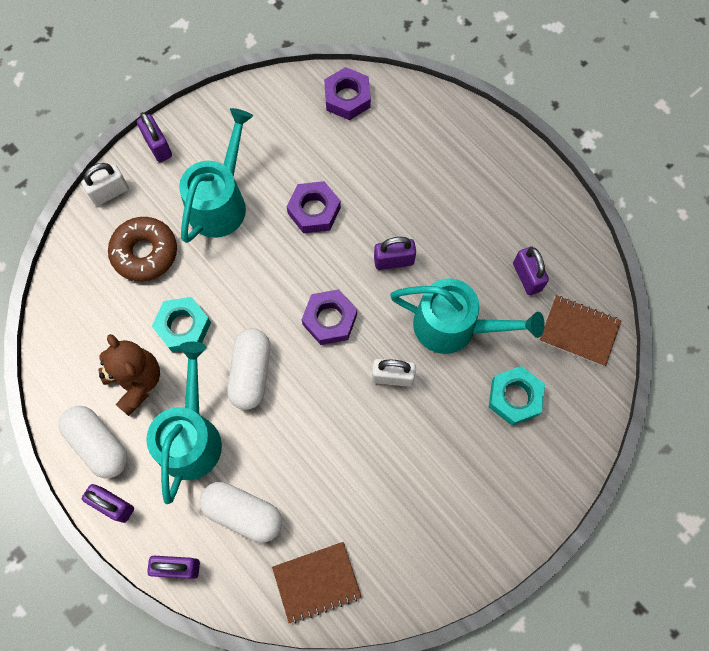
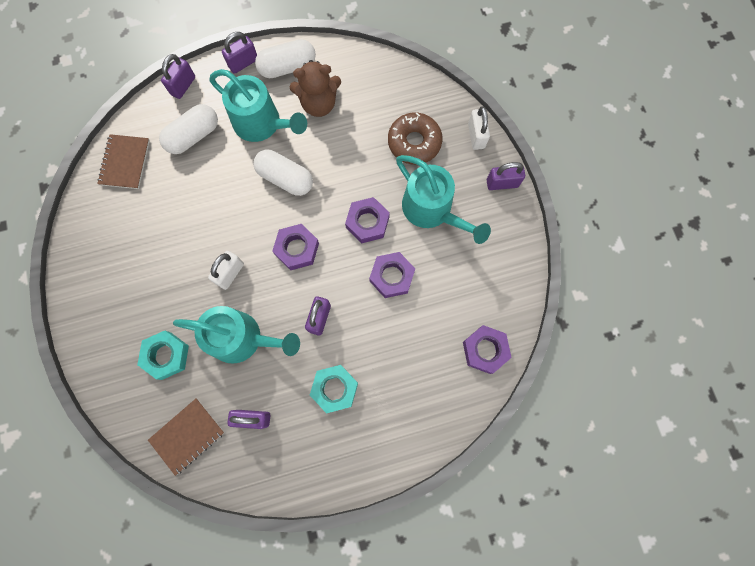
camera: 115 degrees right, 5 degrees up
turquoise nut [152,297,211,352] -> turquoise nut moved to [310,365,358,413]
turquoise watering can [390,278,545,354] -> turquoise watering can turned 120 degrees counterclockwise [173,306,300,364]
none -> purple nut [345,197,390,243]

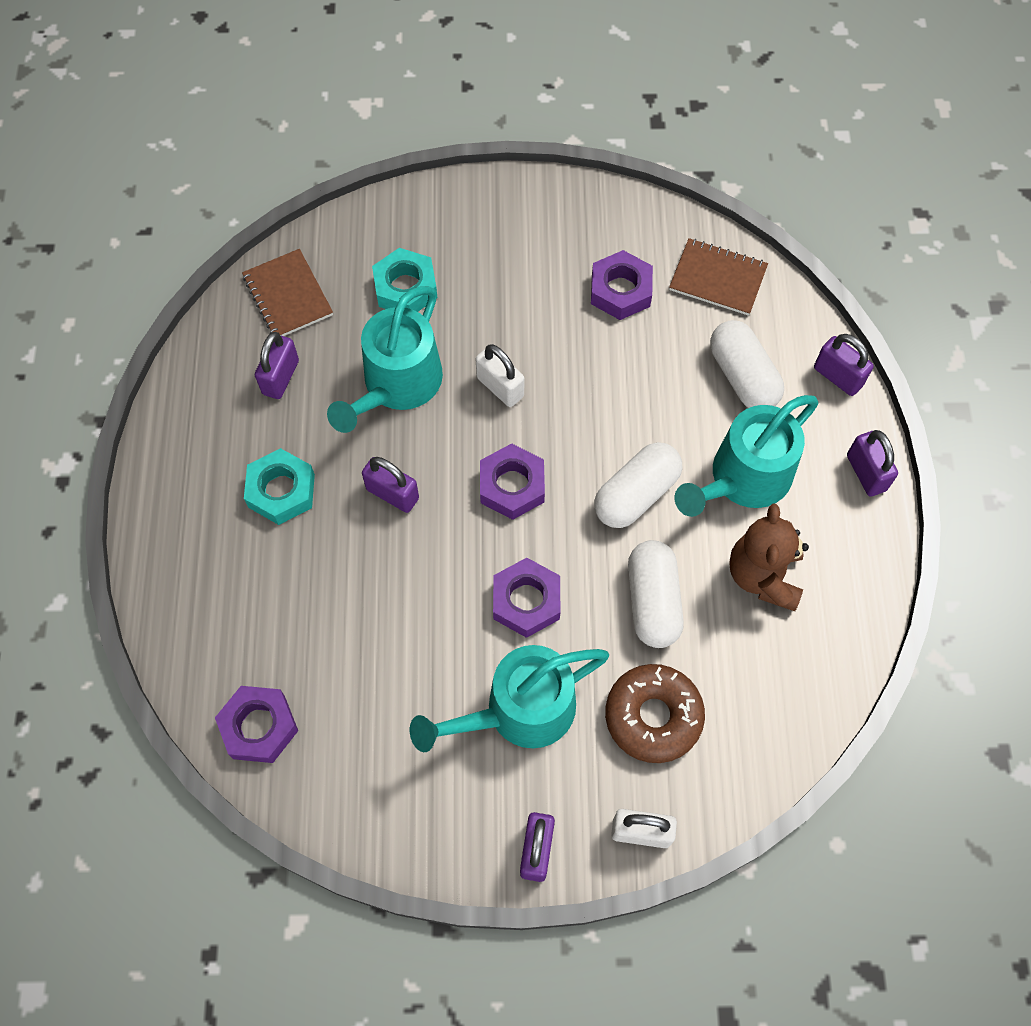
camera: 105 degrees right, 10 degrees down
white capsule [255,39,316,78] -> white capsule moved to [628,540,684,648]
purple nut [369,252,415,298] -> purple nut moved to [591,250,653,320]

